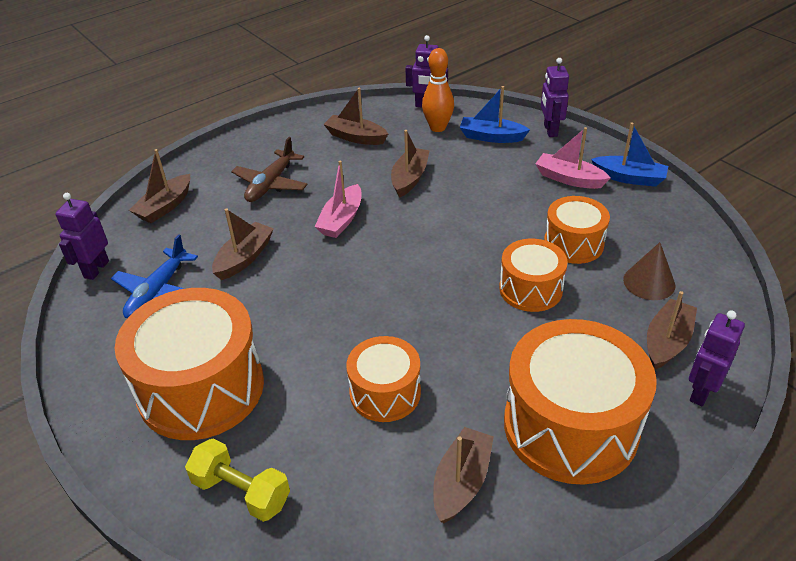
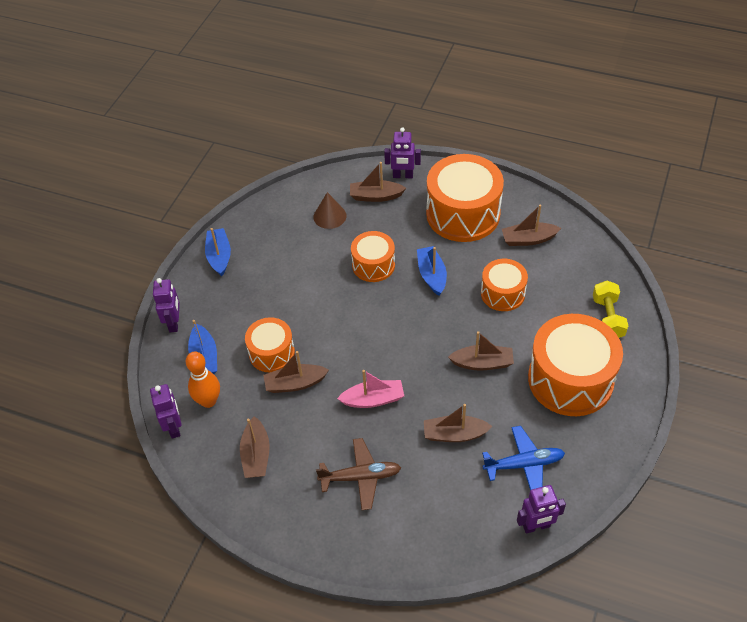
camera: 120 degrees left, 10 degrees up
brown boat [129,149,190,223] -> brown boat moved to [448,331,514,371]
pink boat [535,127,611,189] -> none
purple robot [541,58,569,137] -> purple robot turned 60 degrees counterclockwise [153,278,180,332]
orange drum [544,196,610,264] -> orange drum moved to [245,317,295,372]
none -> blue boat [417,246,447,296]

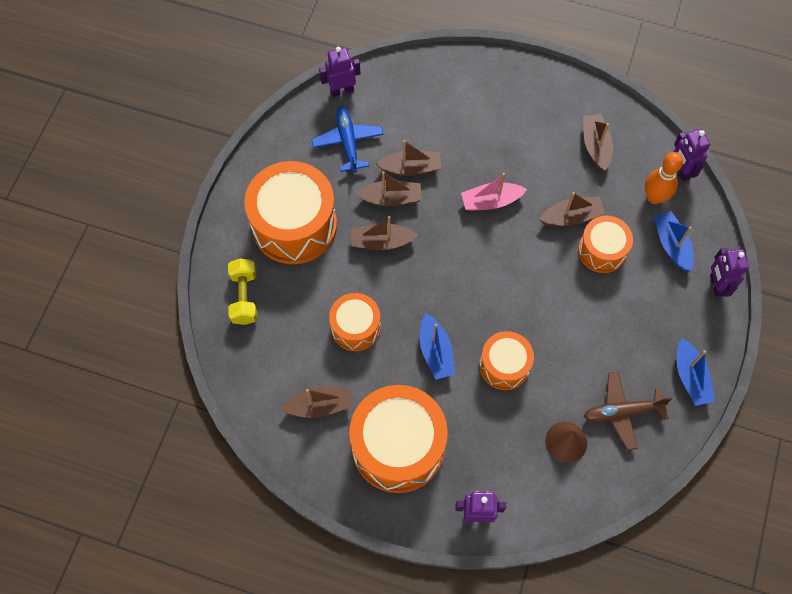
camera: 175 degrees right, 15 degrees up
brown plane [316,438,401,510] -> brown plane moved to [584,372,672,450]
brown boat [350,162,406,202] -> brown boat moved to [356,171,421,207]
blue plane [482,426,565,490] -> blue plane turned 90 degrees clockwise [312,106,384,173]

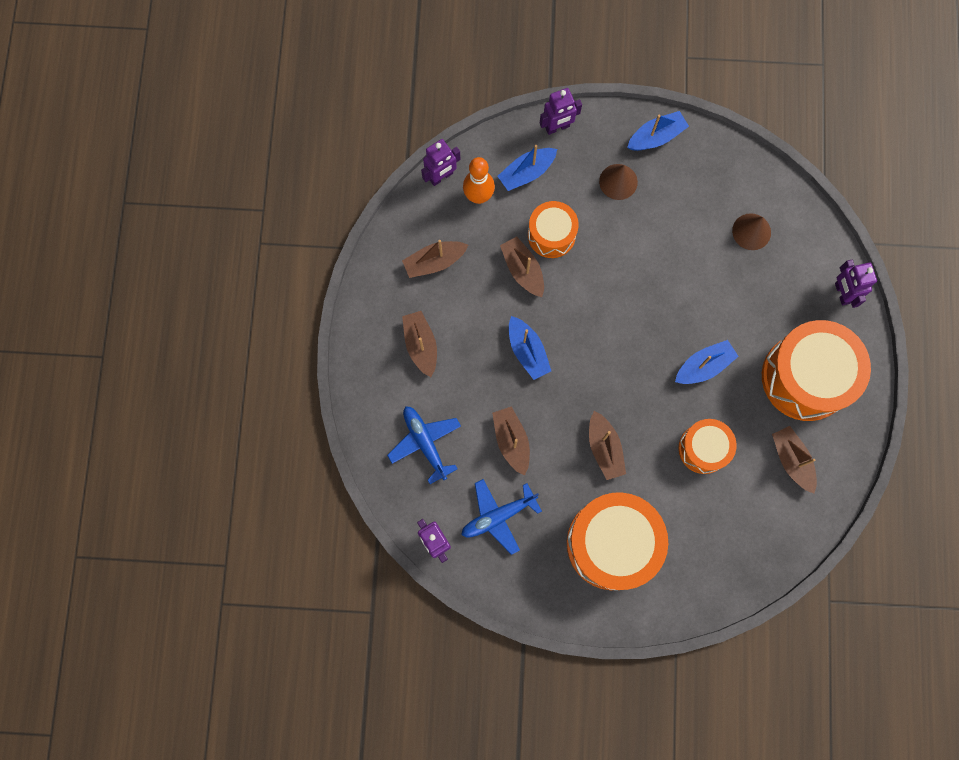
camera: 105 degrees left, 10 degrees up
yellow dumbbell [228,258,257,325] -> none
brown boat [356,171,421,207] -> brown boat moved to [402,311,437,377]
pink boat [461,173,527,211] -> blue boat [509,316,551,380]
orange drum [479,331,534,390] -> none
brown plane [584,372,672,450] -> none
none -> blue plane [387,406,461,484]
none -> brown cone [599,164,638,200]

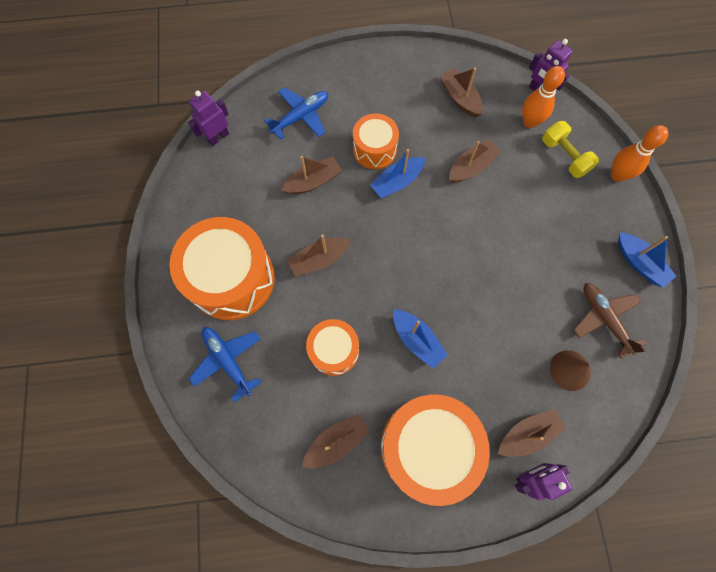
camera: 80 degrees right, 5 degrees down
brown boat [402,311,437,377] -> brown boat moved to [498,409,567,457]
blue plane [461,479,542,555] -> blue plane moved to [189,327,261,402]
blue boat [497,145,557,191] -> yellow dumbbell [542,121,599,178]
orange drum [528,201,579,258] -> orange drum moved to [353,113,399,169]
purple robot [540,88,582,135] -> orange bowling pin [611,125,669,182]
brown cone [599,164,638,200] -> none
none -> brown plane [574,283,647,359]

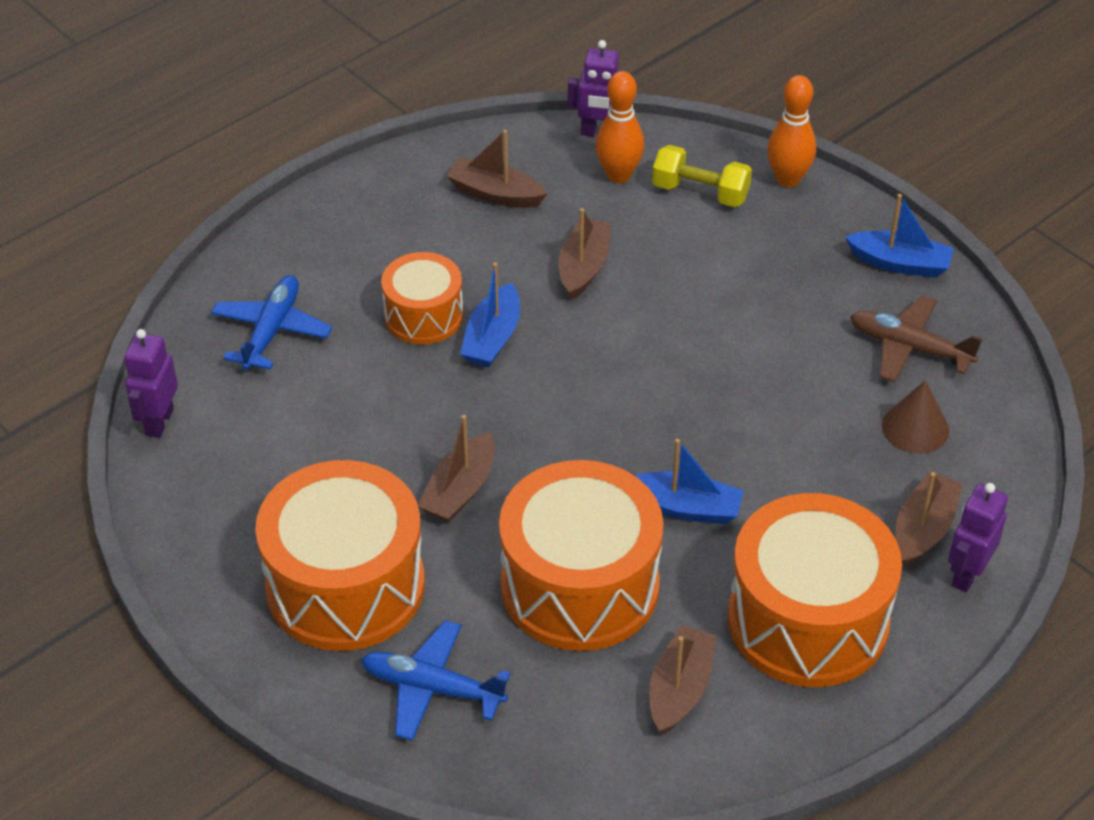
camera: 35 degrees left, 25 degrees down
brown boat [281,156,342,194] -> none
orange drum [306,319,359,376] -> orange drum [499,460,664,651], size x1.78

